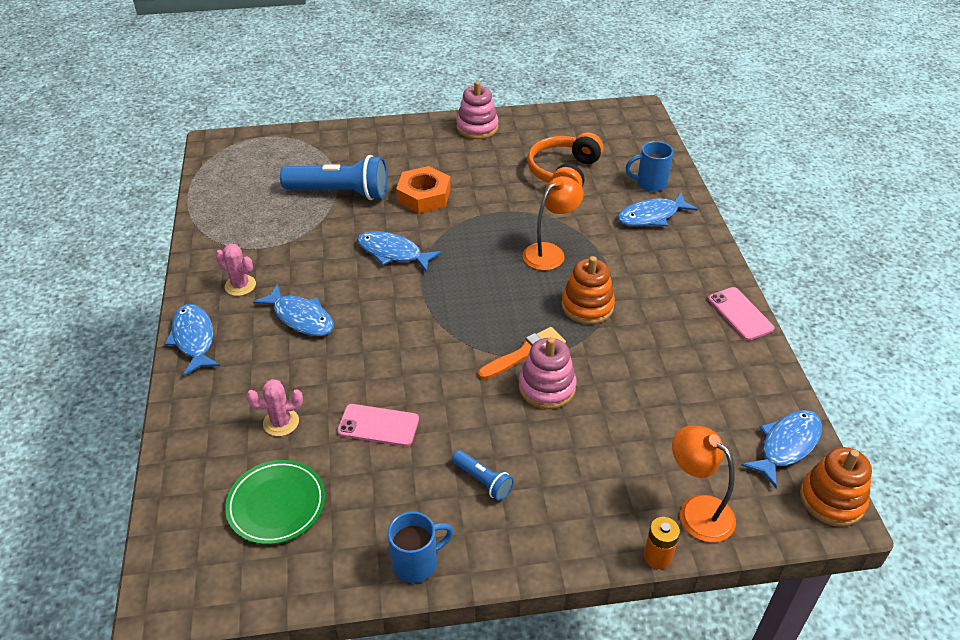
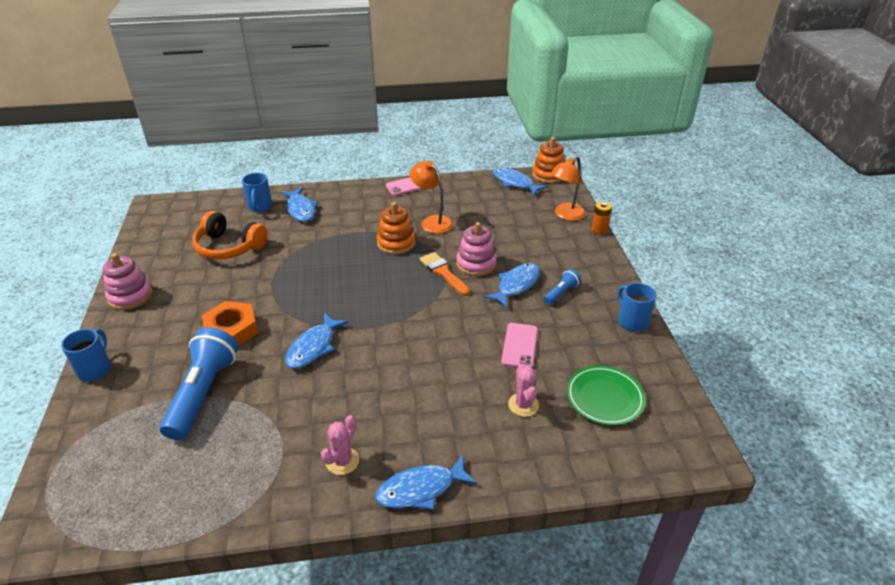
camera: 90 degrees left, 5 degrees down
blue fish [253,284,334,336] -> blue fish moved to [484,263,540,309]
orange lamp [522,176,584,271] -> orange lamp moved to [410,161,453,234]
none -> blue mug [61,329,111,382]

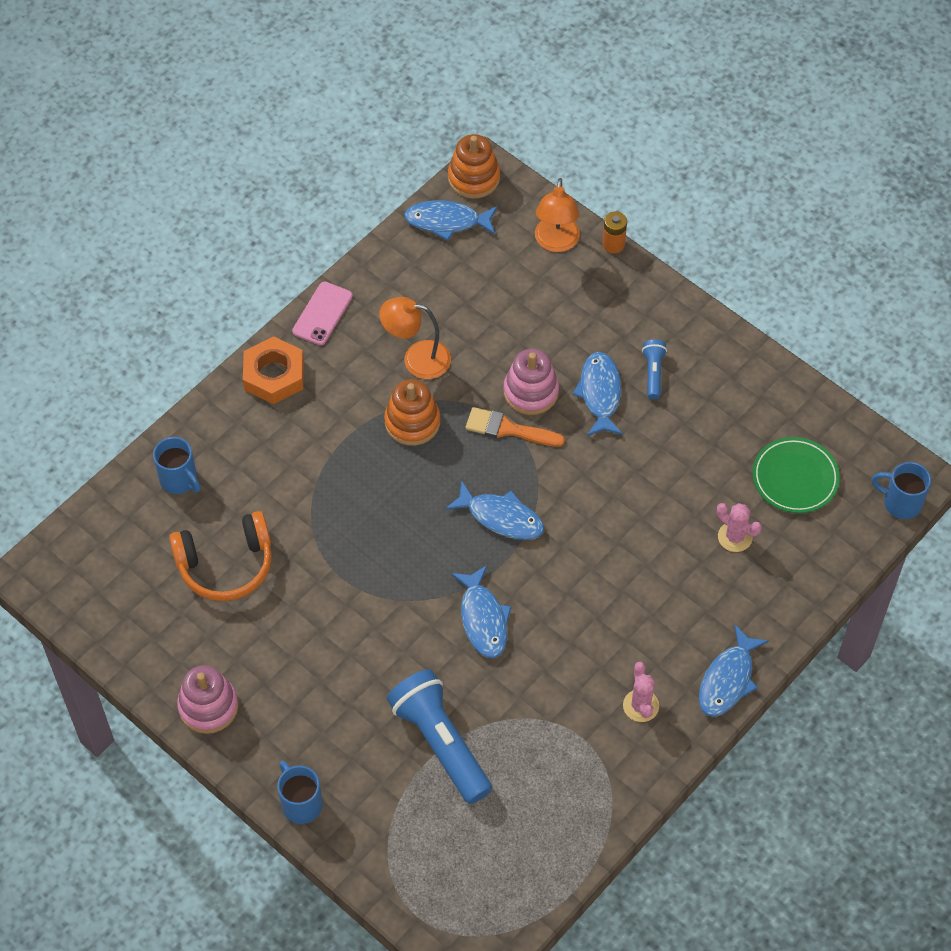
camera: 40 degrees left, 20 degrees up
orange nut [202,301,258,347] -> orange nut moved to [243,336,304,404]
blue fish [281,187,318,222] -> blue fish moved to [445,480,544,540]
pink phone [501,323,538,368] -> none
blue mug [617,283,656,332] -> blue mug moved to [872,462,931,519]

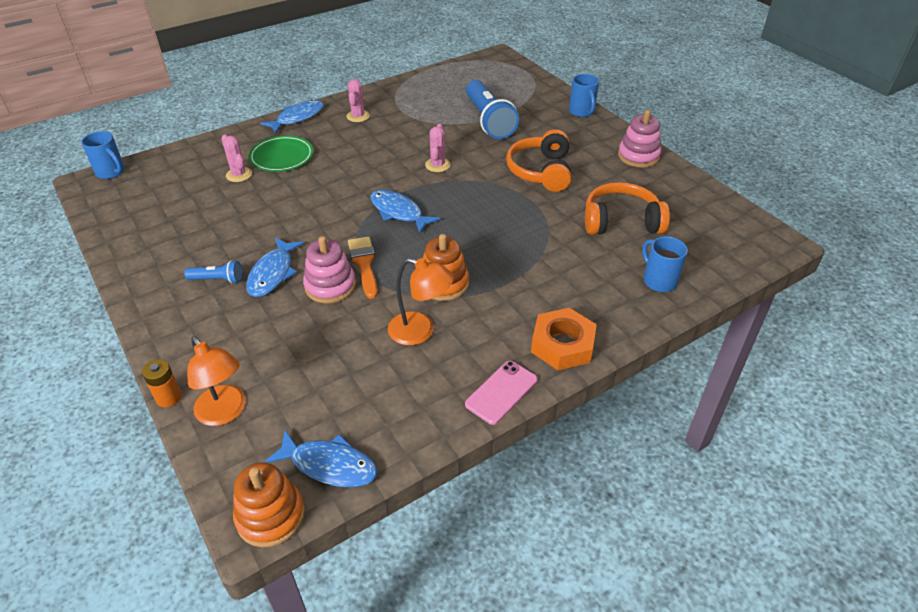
camera: 165 degrees left, 15 degrees down
blue fish [451,565,512,658] -> pink cactus [425,124,451,172]
orange brush [466,407,565,447] -> orange brush turned 135 degrees counterclockwise [348,237,377,299]
orange lamp [535,178,580,252] -> orange lamp turned 120 degrees clockwise [187,336,246,426]
blue flashlight [642,340,667,399] -> blue flashlight turned 105 degrees counterclockwise [184,260,242,284]
green plate [753,437,840,513] -> green plate moved to [248,136,313,172]
none -> orange headphones [506,129,572,192]

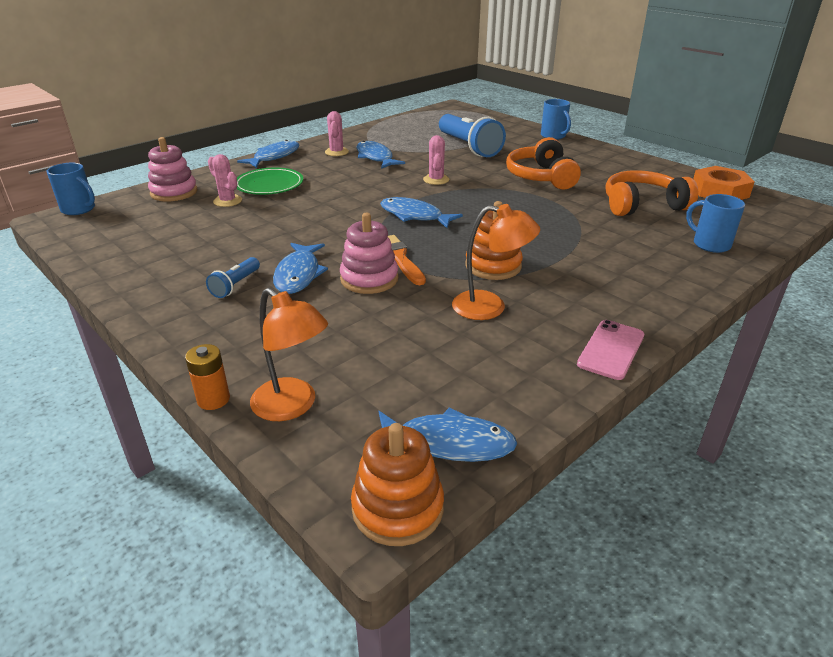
camera: 10 degrees left, 10 degrees down
blue flashlight [184,260,242,284] -> blue flashlight turned 120 degrees clockwise [206,257,260,298]
orange nut [531,308,597,370] -> orange nut moved to [693,166,754,200]
pink stacking toy [618,110,661,168] -> pink stacking toy moved to [148,137,197,201]
none -> blue fish [357,141,405,169]

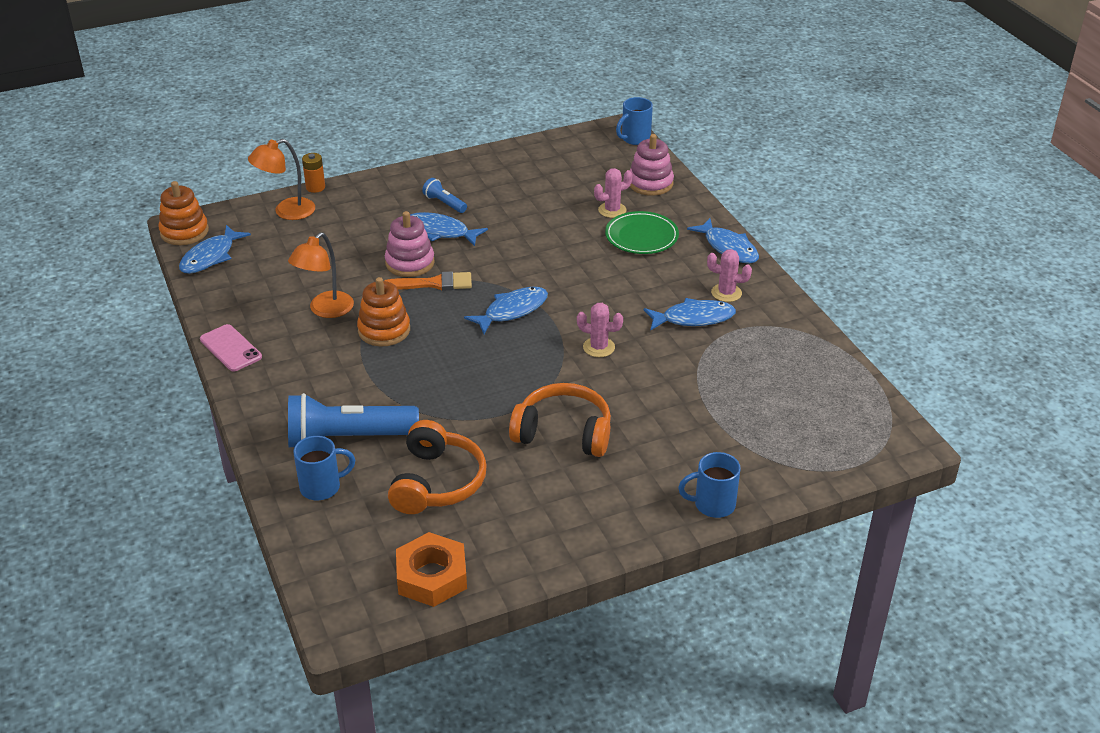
camera: 110 degrees right, 5 degrees up
blue flashlight [439,114,506,157] -> blue flashlight moved to [288,393,419,447]

